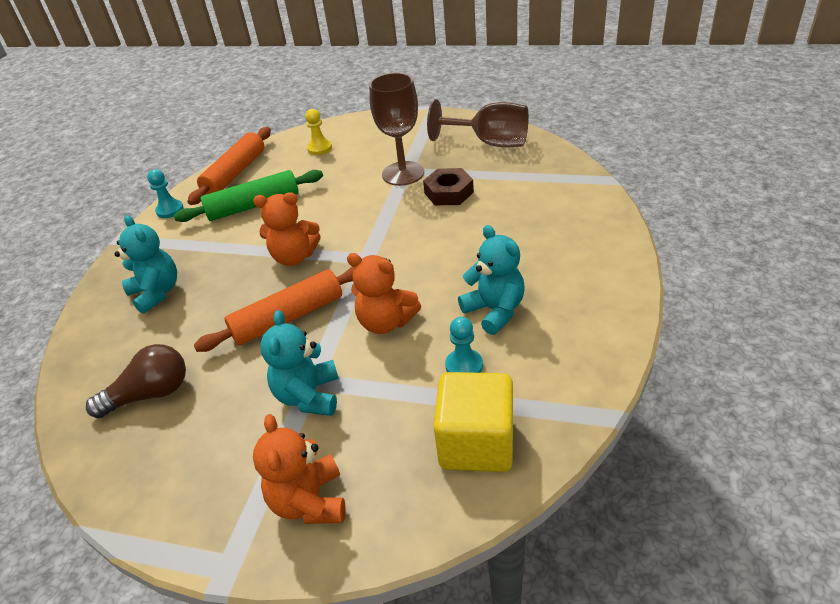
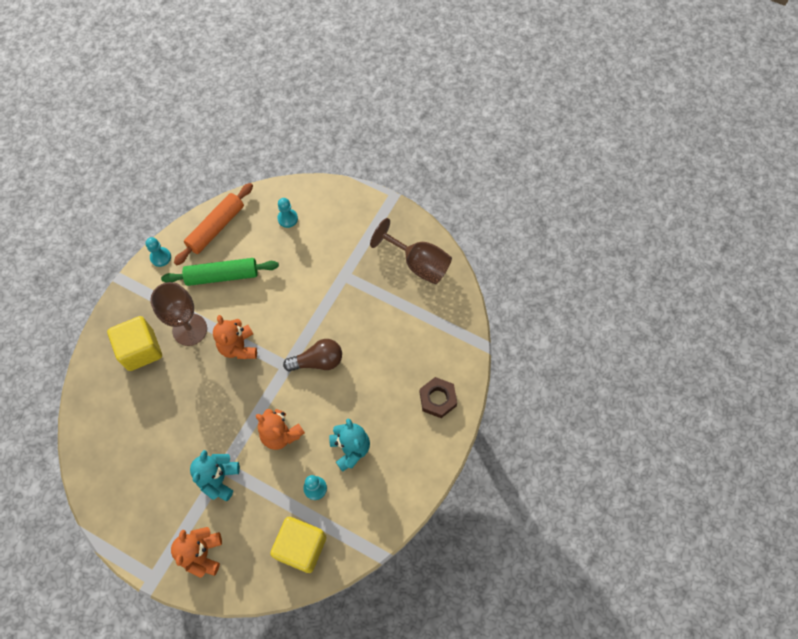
camera: 10 degrees right, 25 degrees up
brown light bulb [86,344,186,418] -> brown light bulb moved to [283,339,342,372]
turquoise teddy bear [115,215,177,314] -> yellow cube [107,316,162,371]
orange rolling pin [193,267,354,352] -> none
orange teddy bear [253,192,321,266] -> orange teddy bear turned 60 degrees clockwise [213,315,257,359]
yellow pawn [305,109,332,155] -> turquoise pawn [277,198,298,228]
brown goblet [369,73,424,186] -> brown goblet moved to [150,282,207,346]
brown nut [423,168,474,205] -> brown nut moved to [419,377,457,418]

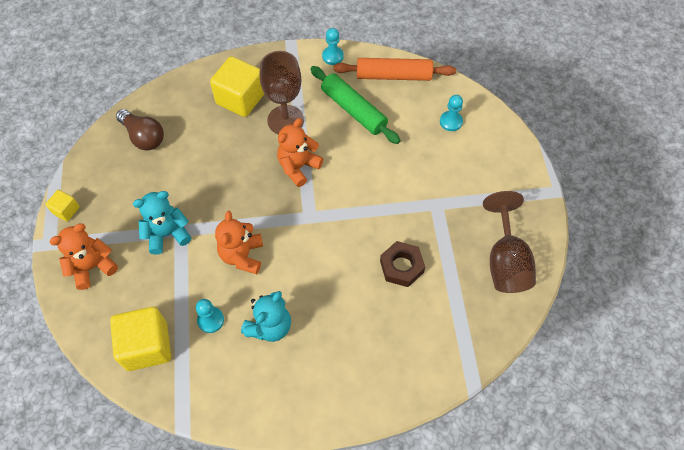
camera: 55 degrees right, 5 degrees down
brown light bulb [283,339,342,372] -> brown light bulb moved to [116,109,164,150]
brown nut [419,377,457,418] -> brown nut moved to [380,241,425,287]
none -> yellow cube [45,190,80,221]

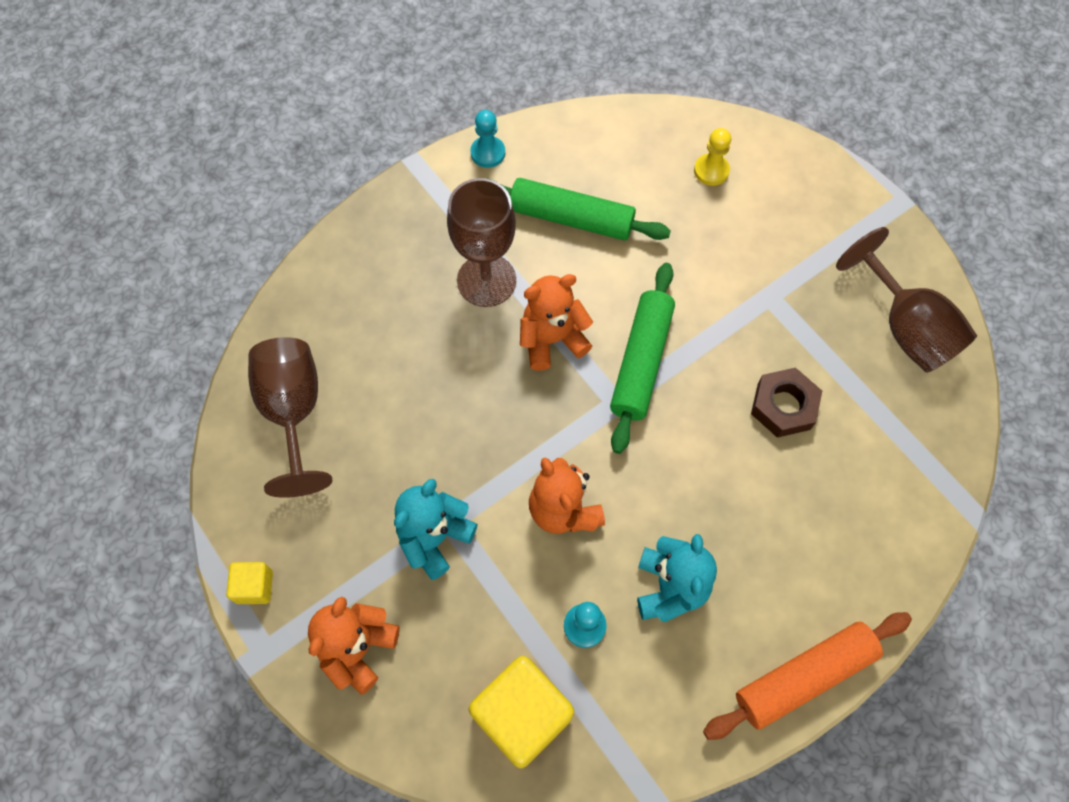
camera: 30 degrees left, 5 degrees up
brown light bulb [116,109,164,150] -> brown goblet [248,337,332,498]
yellow cube [210,56,264,117] -> none
orange teddy bear [277,118,323,187] -> orange teddy bear turned 60 degrees clockwise [520,274,593,371]
orange rolling pin [333,58,456,81] -> orange rolling pin moved to [703,612,912,740]
turquoise pawn [440,95,463,131] -> yellow pawn [694,128,731,186]
none -> green rolling pin [610,263,675,454]

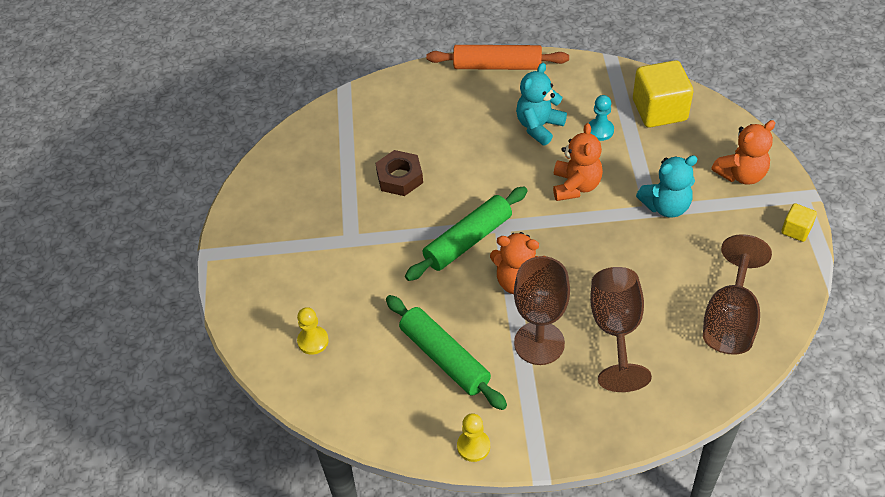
camera: 145 degrees left, 15 degrees down
turquoise pawn [470,110,505,168] -> yellow pawn [457,413,490,462]
brown goblet [836,227,977,373] -> brown goblet moved to [590,267,652,392]

